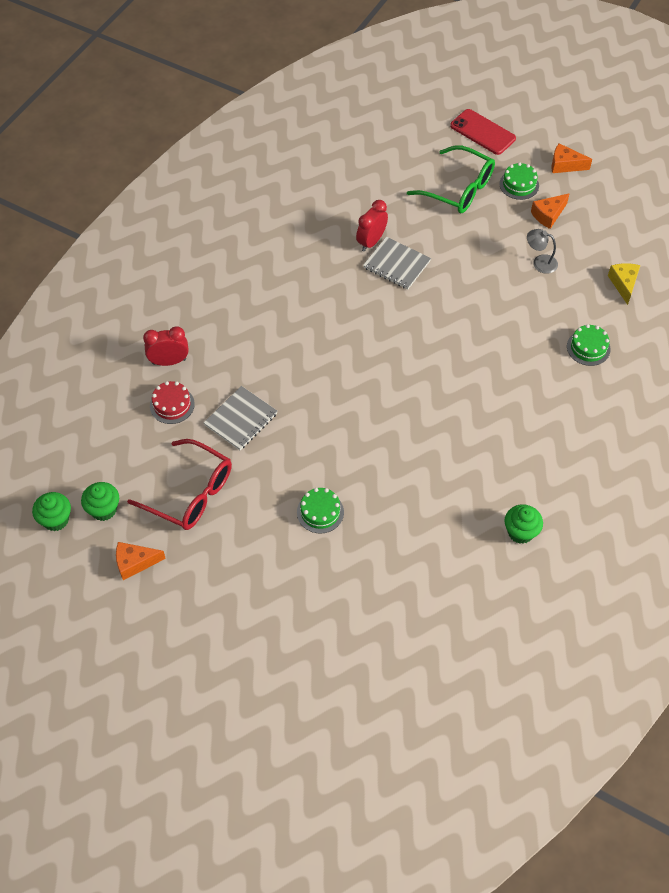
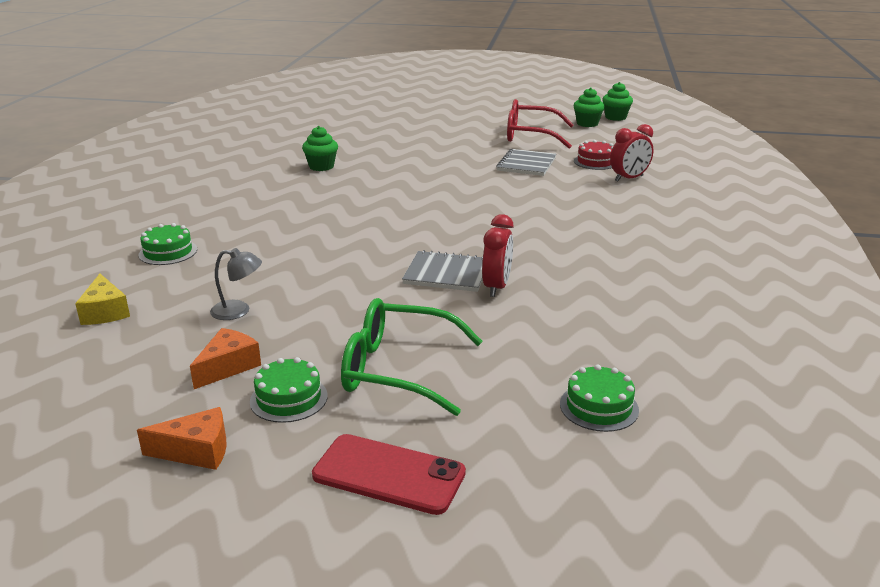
camera: 160 degrees right, 30 degrees down
orange cheese [116,542,166,580] -> none
green cake [297,488,344,534] -> green cake moved to [560,364,639,432]
green cupcake [504,504,543,544] -> green cupcake moved to [302,126,338,171]

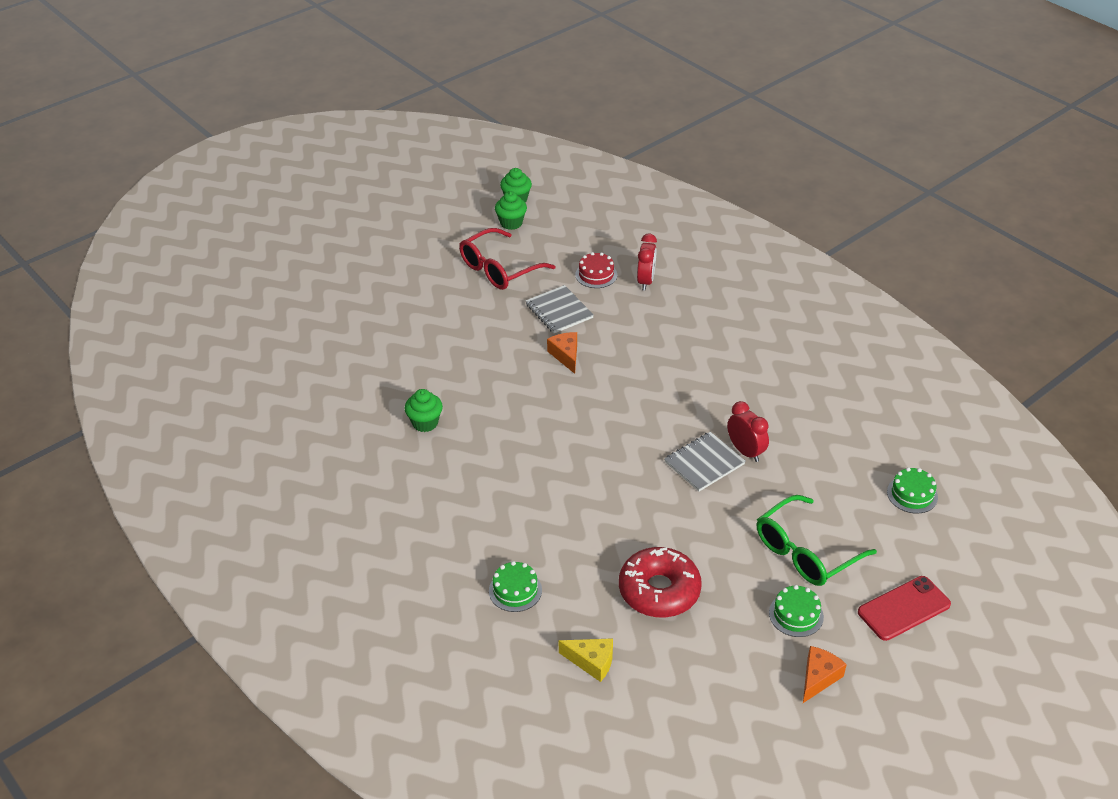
camera: 50 degrees left, 15 degrees up
orange cheese [190,328,261,389] -> orange cheese moved to [547,332,577,374]
grey lamp [210,248,262,320] -> red donut [619,547,702,618]

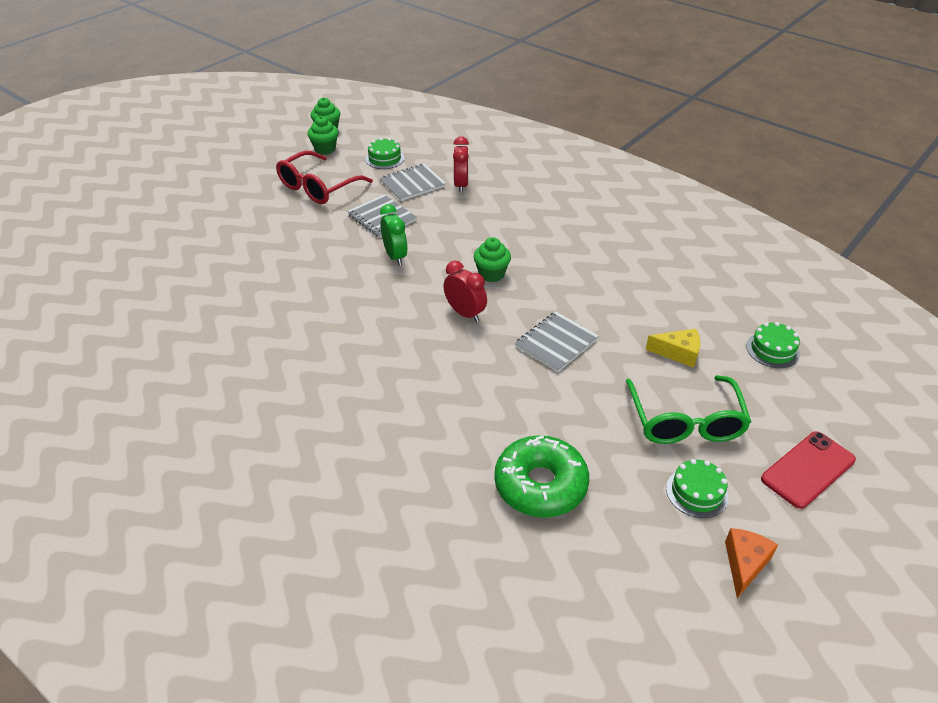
camera: 10 degrees left, 0 degrees up
green cupcake [405,389,443,432] -> green cupcake moved to [474,237,511,282]
green cake [489,561,542,612] -> green cake moved to [366,138,404,169]
orange cheese [547,332,577,374] -> green clock [380,204,408,266]
yellow cheese [559,638,613,682] -> yellow cheese moved to [646,329,700,368]
red cake [575,252,617,288] -> grey notebook [380,164,446,201]
red donut [619,547,702,618] -> green donut [494,435,589,518]
red clock [727,401,769,462] -> red clock moved to [443,261,487,322]
green glasses [757,495,877,586] -> green glasses turned 45 degrees counterclockwise [626,375,751,444]

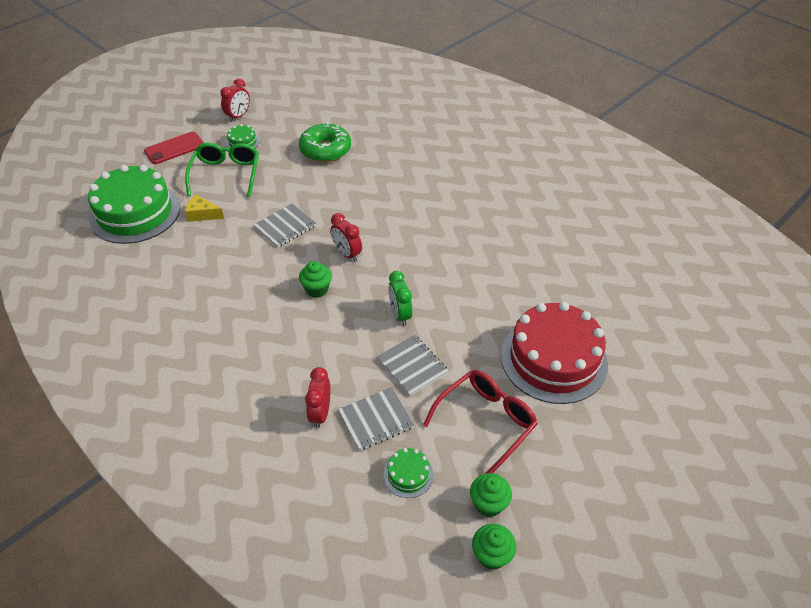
camera: 175 degrees left, 5 degrees up
orange cheese [725,528,778,598] -> red clock [220,79,250,122]
green cake [746,322,800,368] -> green cake [88,165,180,244], size x2.39
none -> red cake [501,302,608,404]

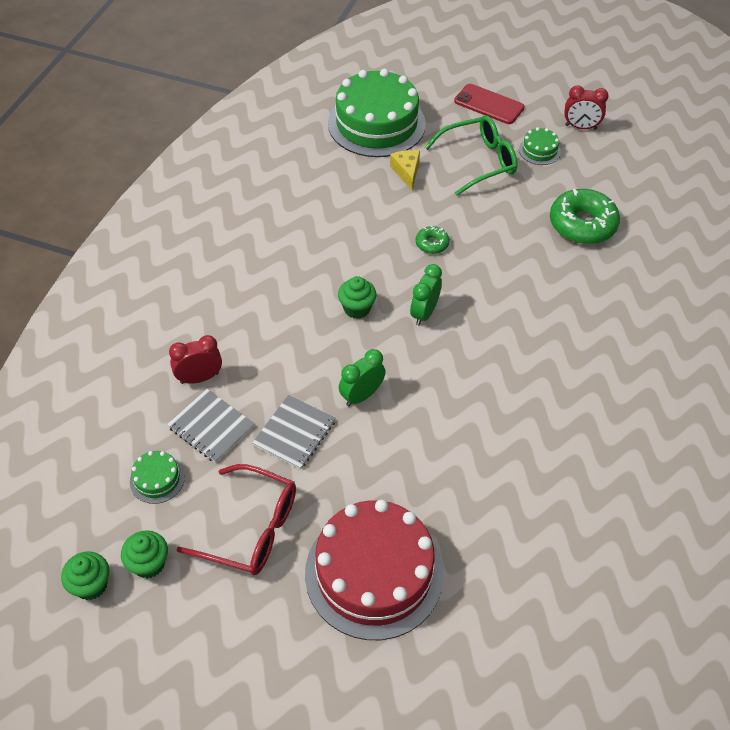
camera: 65 degrees right, 5 degrees up
grey notebook [254,204,316,248] -> green donut [415,226,450,254]
red clock [330,213,362,262] -> green clock [410,264,442,326]

